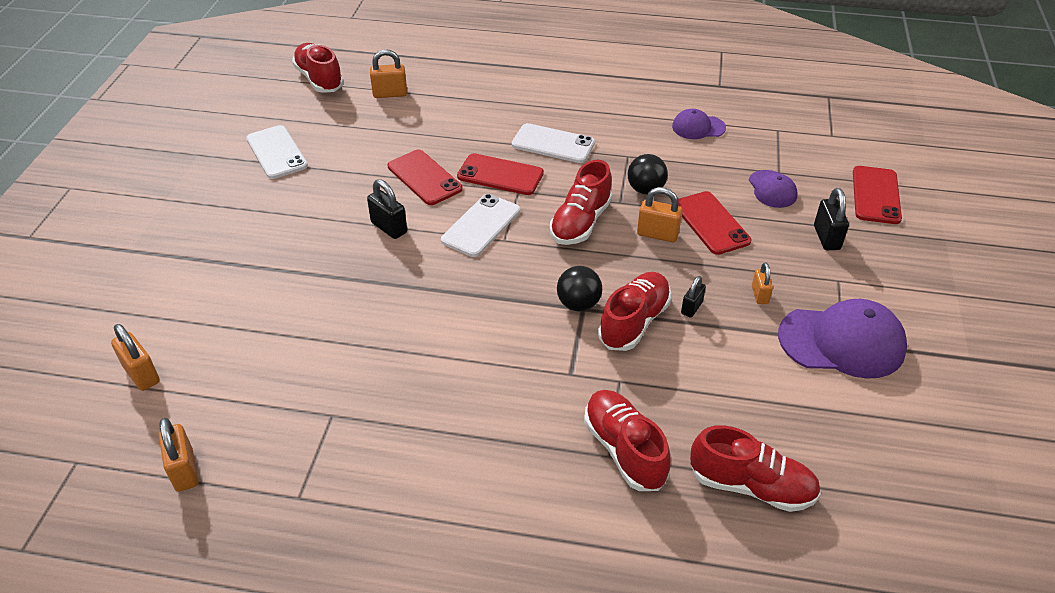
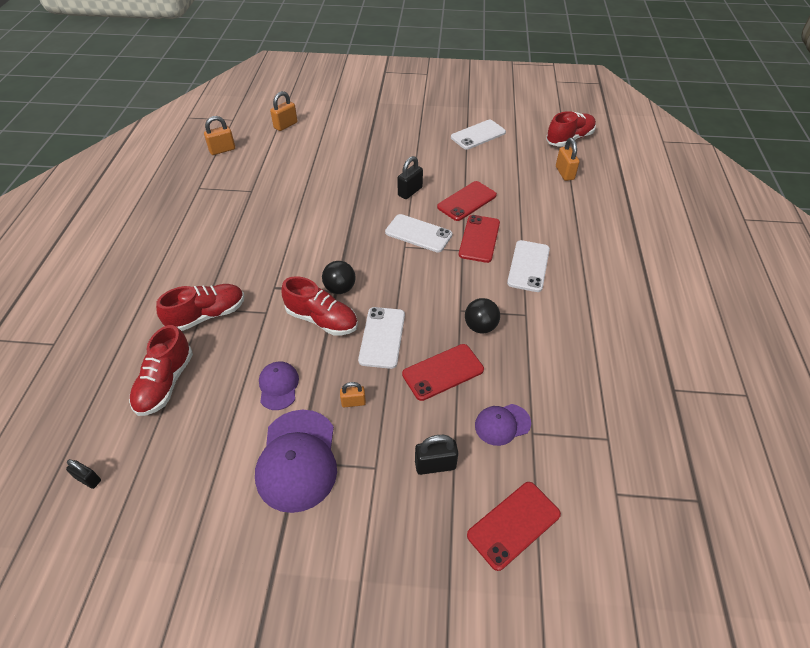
camera: 85 degrees right, 5 degrees up
red shoe [550,160,613,245] -> none
orange padlock [637,187,682,242] -> none
purple cap [672,109,726,139] -> purple cap moved to [259,361,299,410]
black padlock [681,276,706,318] -> black padlock moved to [66,459,101,489]
red phone [853,166,902,224] -> red phone turned 45 degrees counterclockwise [467,482,561,571]
none -> white phone [358,307,405,369]

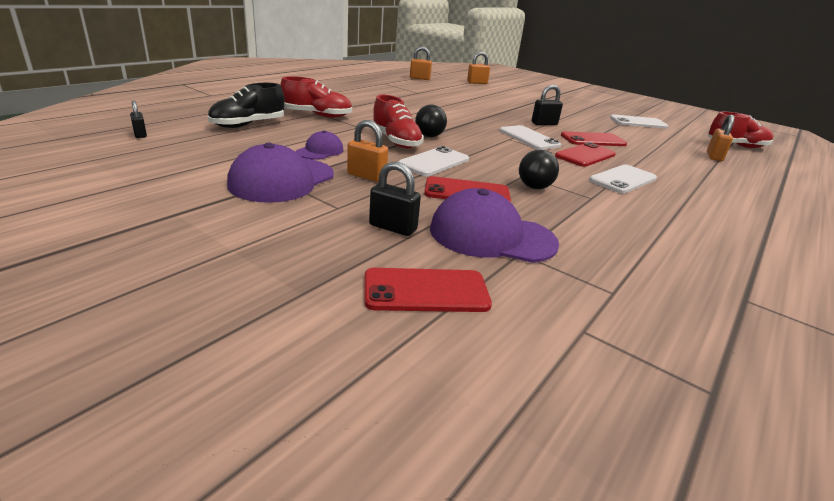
camera: 30 degrees right, 20 degrees down
red shoe [129,325,193,416] -> black shoe [208,83,284,128]
orange padlock [340,382,366,407] -> orange padlock [347,120,388,182], size x1.54
purple cap [475,404,531,446] -> purple cap [430,188,559,263], size x1.83

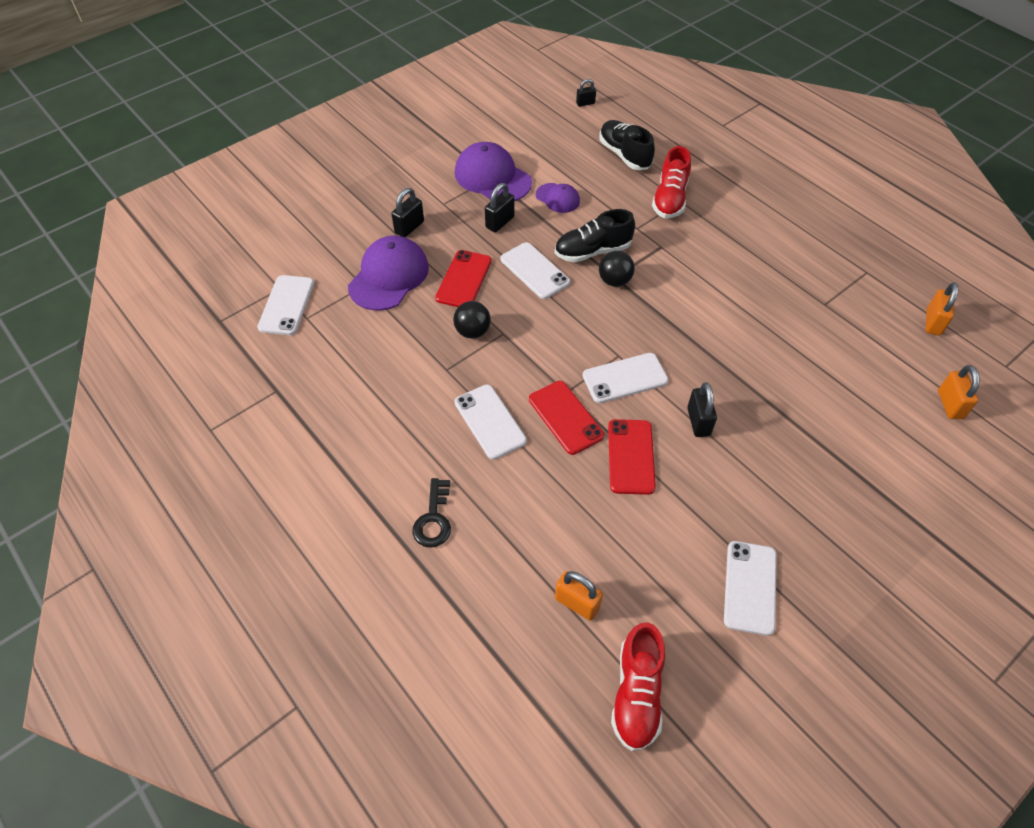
camera: 105 degrees right, 25 degrees up
orange padlock [347,120,388,182] -> black padlock [485,183,514,232]
red phone [364,268,492,312] -> none
red shoe [372,95,424,148] -> black shoe [555,209,635,262]
none -> white phone [258,275,314,335]
none -> black key [412,478,451,548]

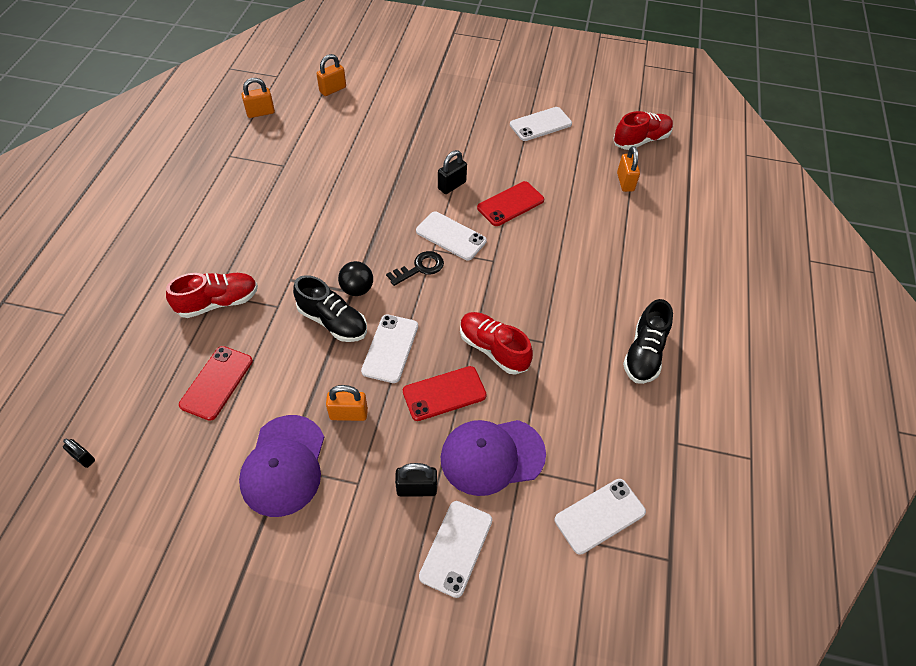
camera: 130 degrees left, 0 degrees up
black key [412,478,451,548] -> black key moved to [386,251,444,286]
black ball [453,301,491,338] -> red shoe [460,312,533,375]
white phone [455,385,527,460] -> white phone moved to [419,501,492,598]
black padlock [485,183,514,232] -> orange padlock [326,385,368,421]
red phone [529,381,604,455] -> red phone moved to [179,346,253,421]
purple cap [536,183,580,213] -> none
black shoe [599,120,655,170] -> black shoe moved to [623,299,673,384]

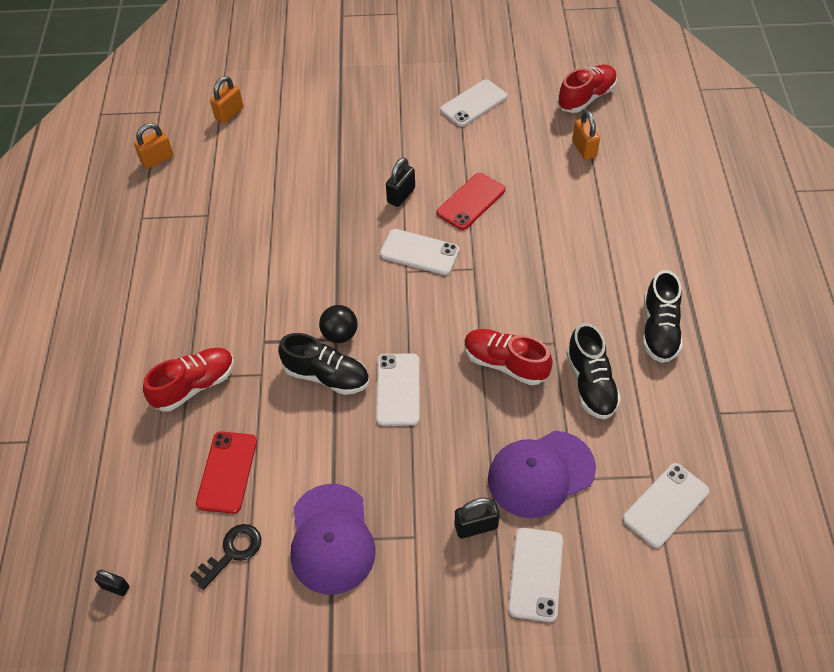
camera: 10 degrees left, 0 degrees up
orange padlock [326,385,368,421] -> none
black key [386,251,444,286] -> black key moved to [190,524,261,590]
red phone [403,366,487,421] -> none
none -> black shoe [566,323,621,419]

